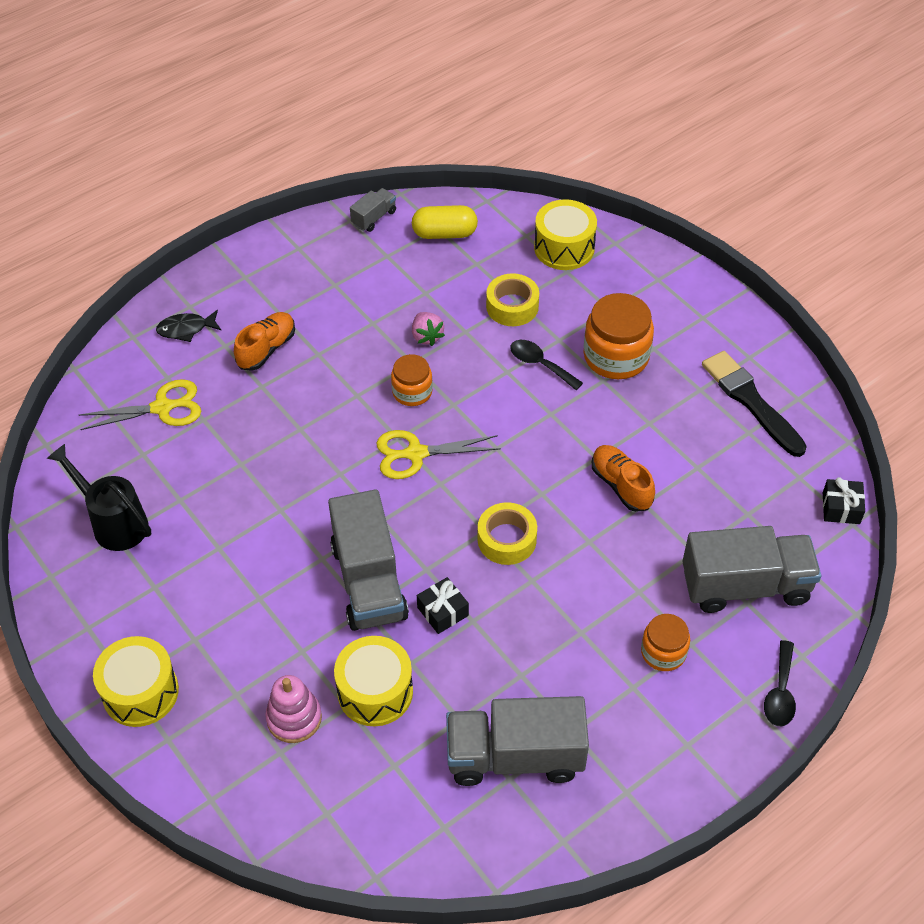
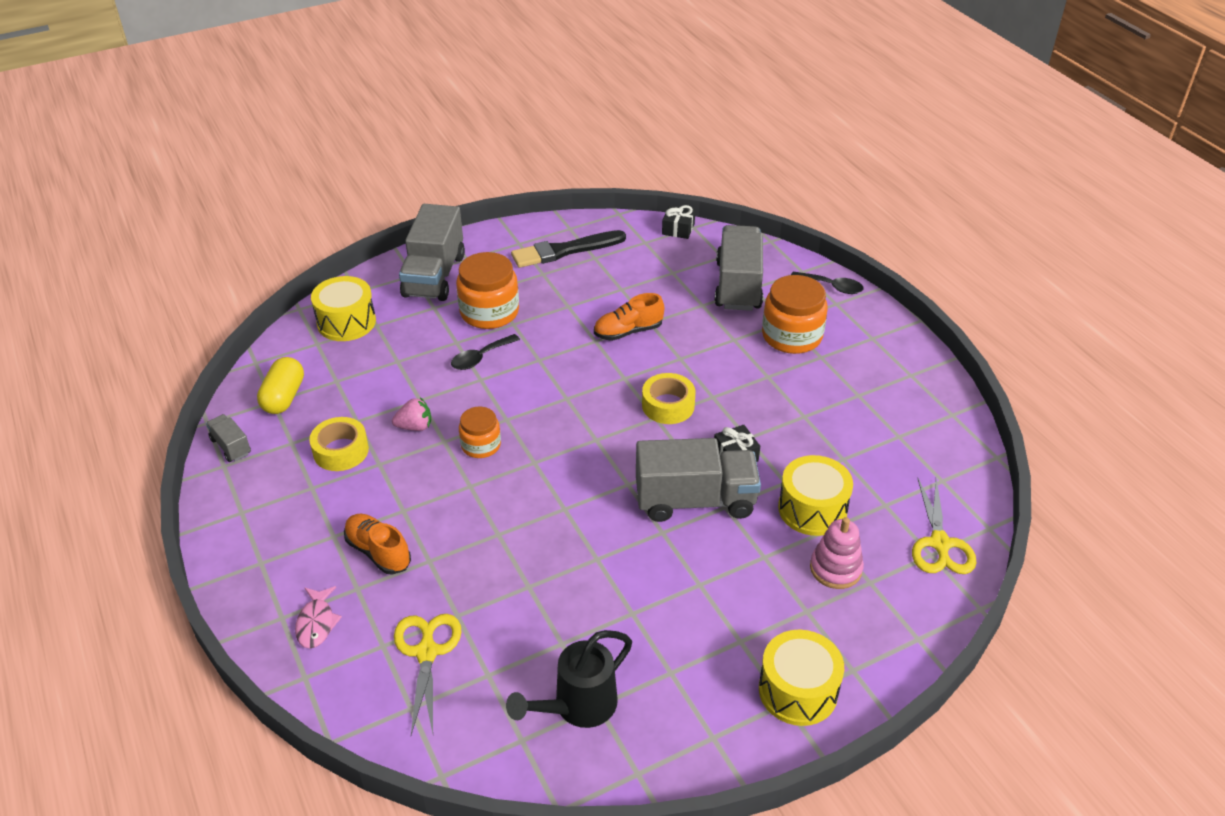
camera: 80 degrees left, 10 degrees down
black fish [156,310,221,342] -> pink fish [295,586,342,649]
yellow scissors [376,430,501,479] -> yellow scissors moved to [912,479,977,574]
grey truck [446,696,589,786] -> grey truck moved to [399,204,465,301]
yellow tape [486,273,539,326] -> yellow tape moved to [309,417,369,471]
orange jar [641,614,690,671] -> orange jar [762,275,828,354], size x1.67

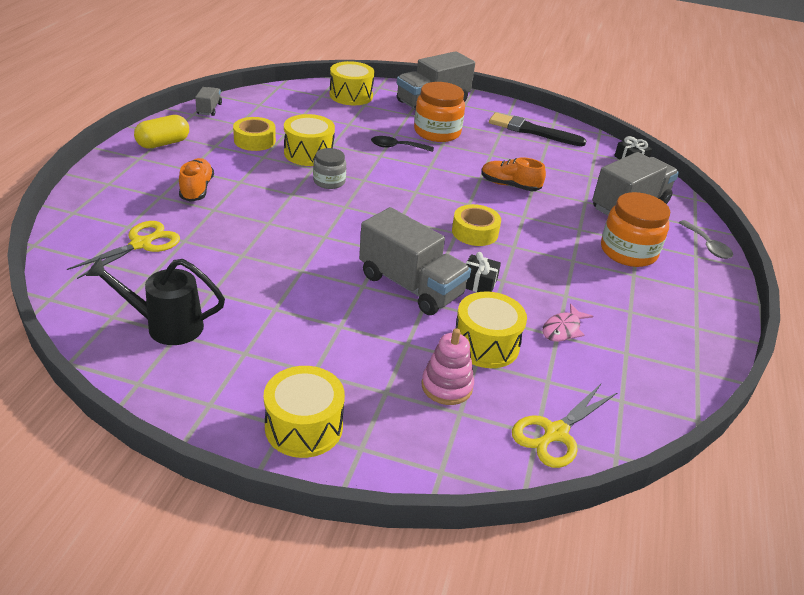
camera: 40 degrees right, 5 degrees down
yellow capsule [257,357,304,414] -> yellow capsule moved to [134,115,189,149]
pink fish [295,586,342,649] -> pink fish moved to [543,303,593,342]
pink strawberry [392,397,431,431] -> yellow drum [284,114,335,166]
orange jar [459,407,501,458] -> grey jar [313,148,346,189]
black spoon [791,272,864,294] -> grey spoon [679,220,733,259]

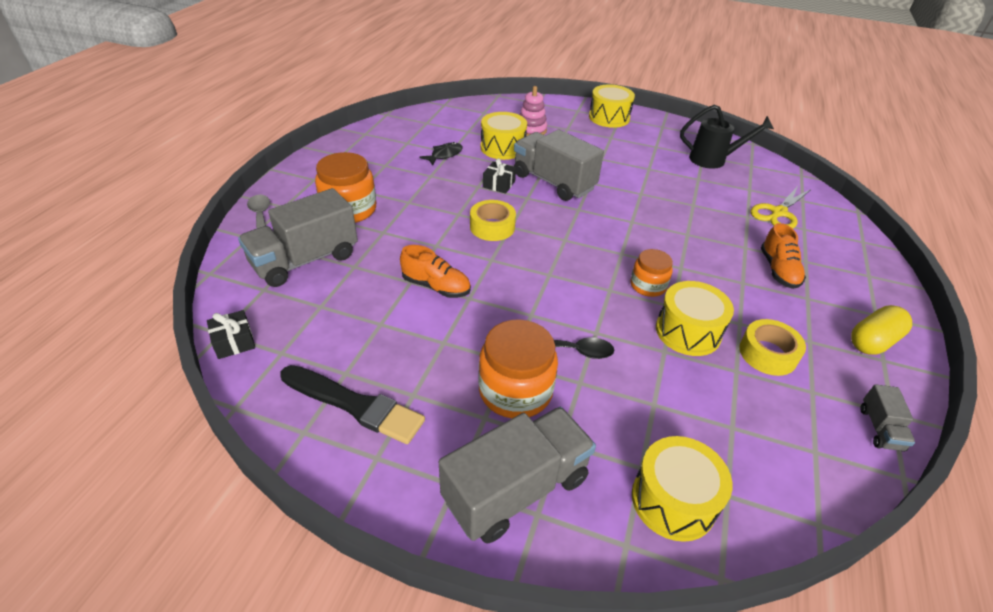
camera: 175 degrees left, 5 degrees up
grey jar [313,148,346,189] -> orange jar [630,249,673,297]
yellow scissors [512,384,617,468] -> none
pink fish [543,303,593,342] -> black fish [420,142,463,165]

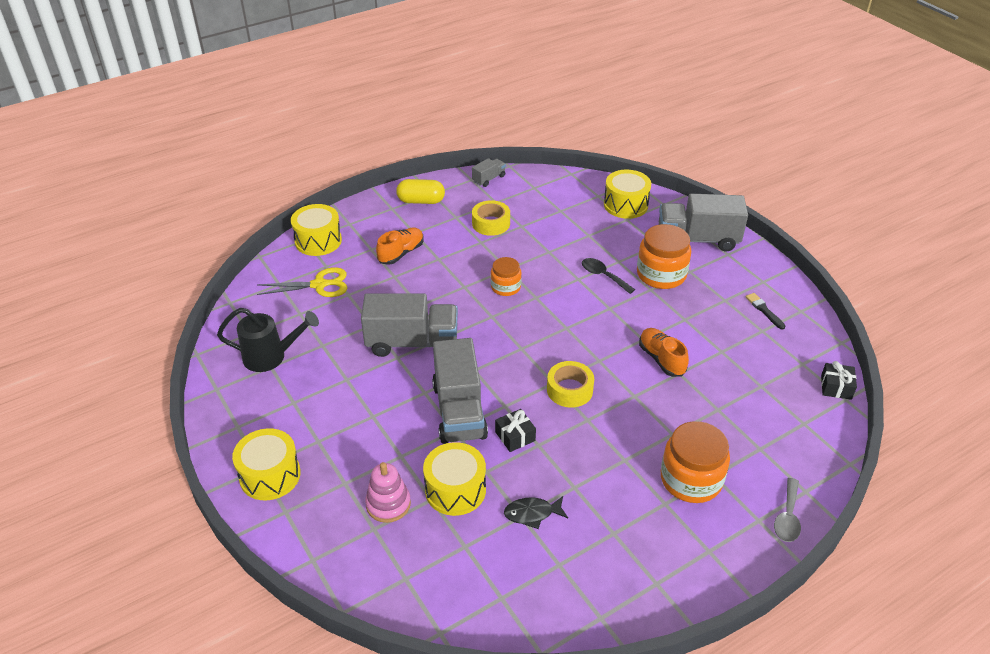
camera: 140 degrees left, 0 degrees up
grey truck [238,188,358,287] -> grey truck moved to [361,293,458,357]
black brush [280,365,425,444] -> black brush [746,293,785,330], size x0.49
yellow drum [656,281,734,356] -> yellow drum moved to [291,204,342,256]
black watering can [680,105,774,169] -> black watering can turned 135 degrees clockwise [217,308,319,372]

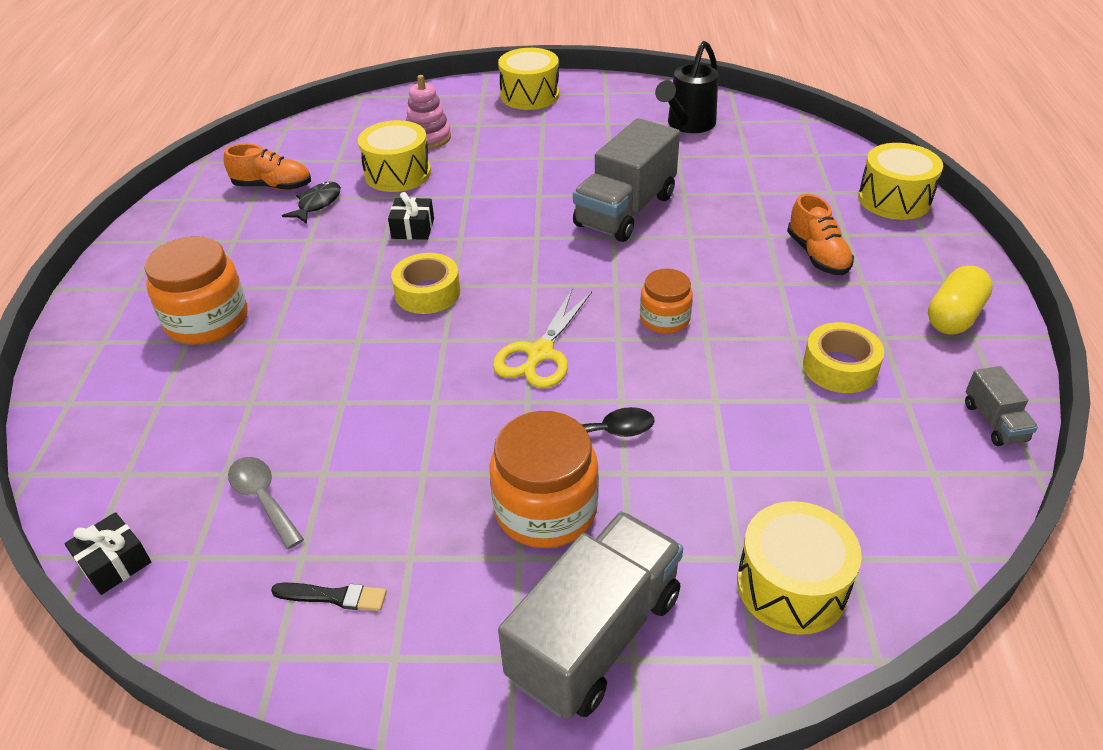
camera: 125 degrees right, 0 degrees up
yellow scissors [257,267,348,297] -> yellow scissors moved to [493,288,592,388]
grey truck [432,338,488,444] -> none
orange shoe [639,328,689,377] -> orange shoe moved to [224,144,311,190]
grey spoon [774,478,801,542] -> grey spoon moved to [228,457,304,549]

